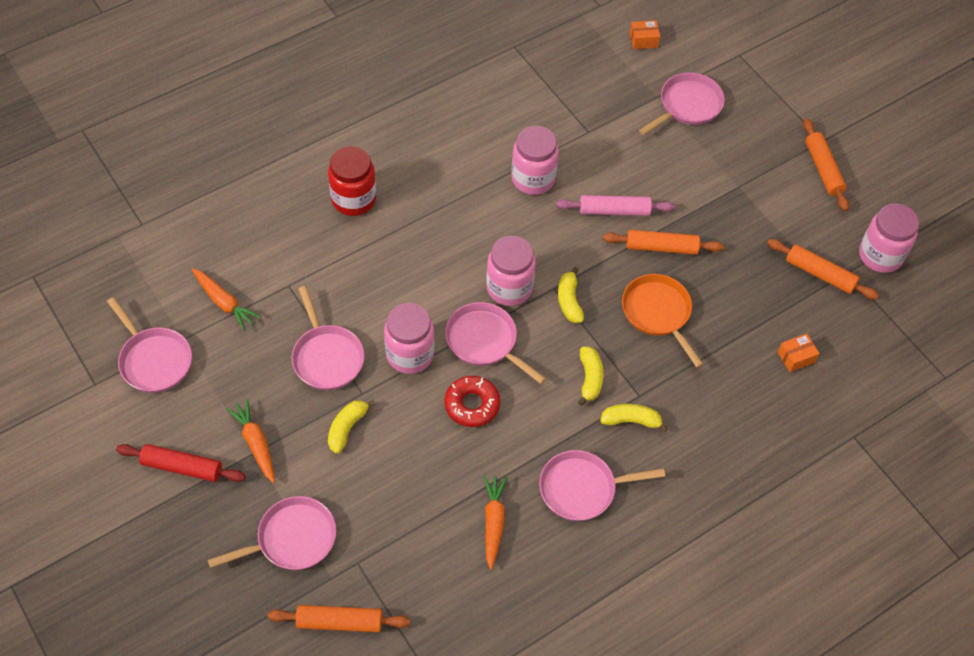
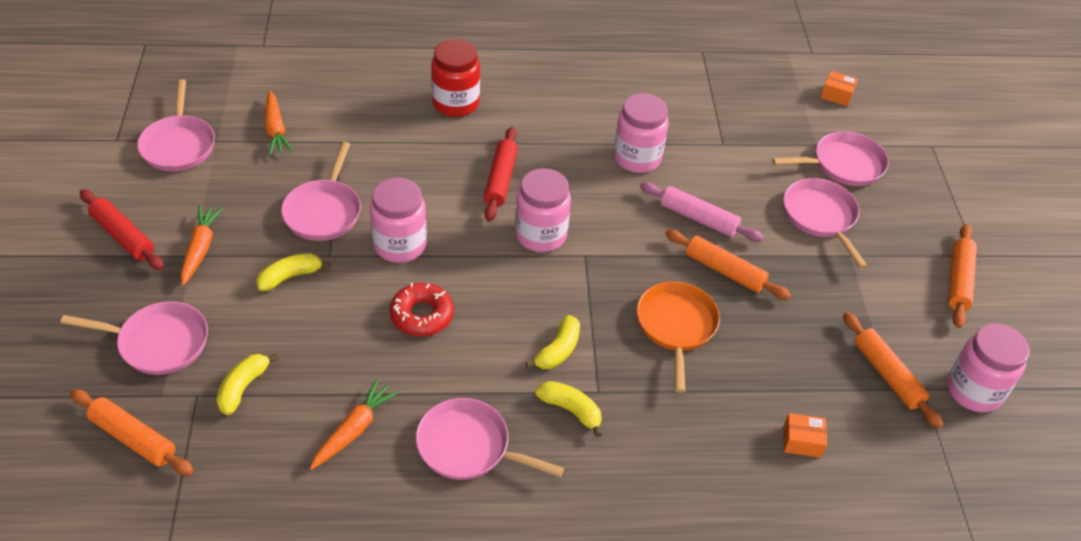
camera: 30 degrees right, 10 degrees down
pink pan [445,302,546,384] -> pink pan moved to [783,178,868,269]
yellow banana [558,267,584,323] -> yellow banana moved to [216,354,278,415]
none -> red rolling pin [484,127,518,222]

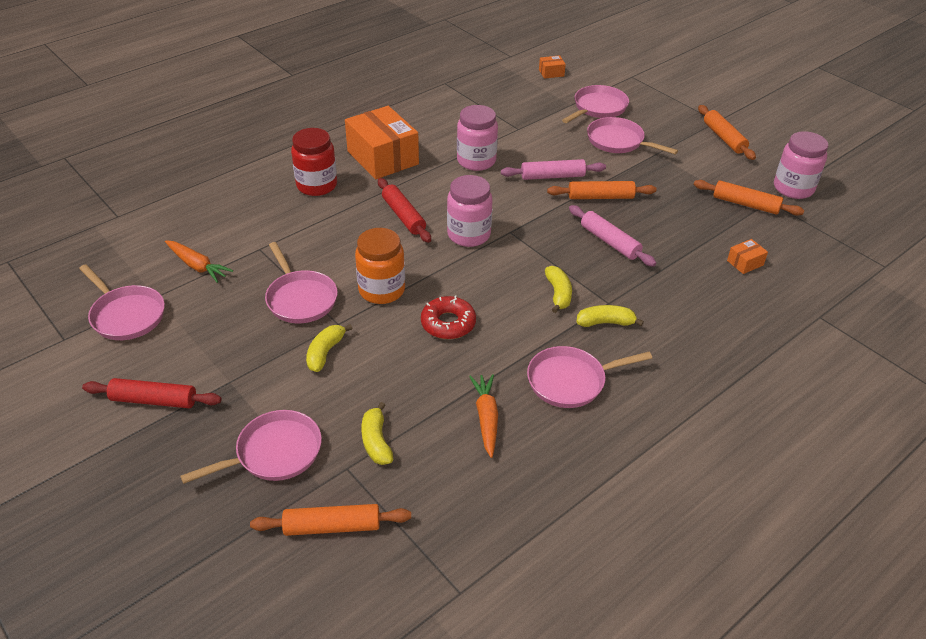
camera: 35 degrees left, 5 degrees down
orange carrot [181,206,223,286] -> none
pink jar [370,178,427,263] -> orange jar [355,228,405,304]
orange pan [636,282,720,393] -> pink rolling pin [569,205,656,267]
none -> orange box [345,106,419,179]

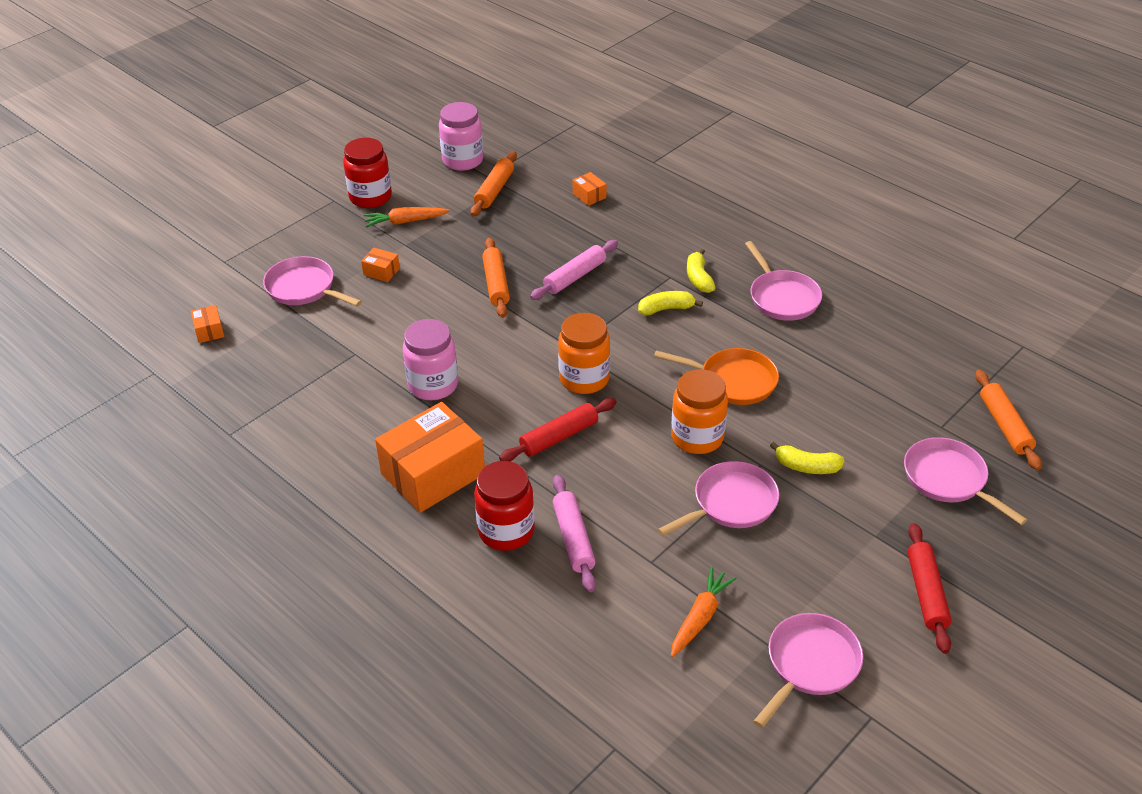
camera: 95 degrees left, 0 degrees up
yellow banana [361,402,393,465] -> none
red donut [421,296,476,339] -> orange pan [654,348,779,405]
pink jar [447,175,493,247] -> orange jar [558,313,610,394]
orange carrot [469,374,498,458] -> orange carrot moved to [364,207,450,227]
pink rolling pin [501,159,606,180] -> pink rolling pin moved to [553,475,596,592]
pink pan [587,117,678,155] -> orange box [361,248,400,282]
orange rolling pin [698,105,756,160] -> red jar [343,138,392,208]

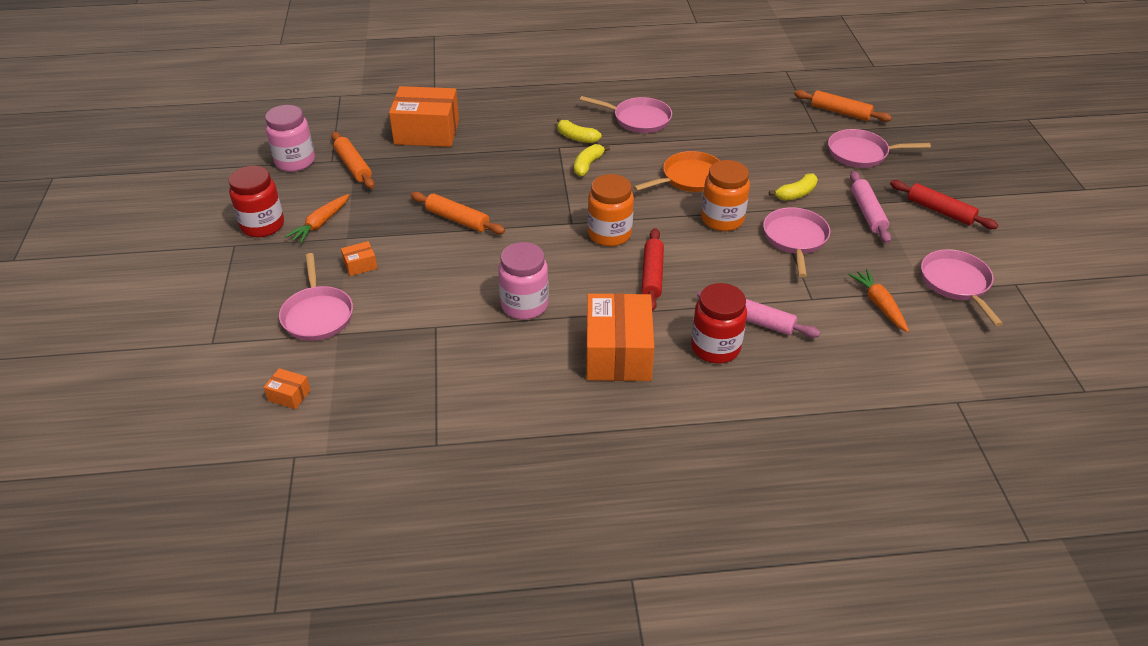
camera: 50 degrees left, 0 degrees up
pink pan [263,256,362,306] -> pink pan turned 90 degrees counterclockwise [279,253,353,341]
pink rolling pin [530,240,618,300] -> pink rolling pin moved to [850,171,891,244]
orange box [573,172,606,206] -> orange box [389,86,459,147], size x2.40

